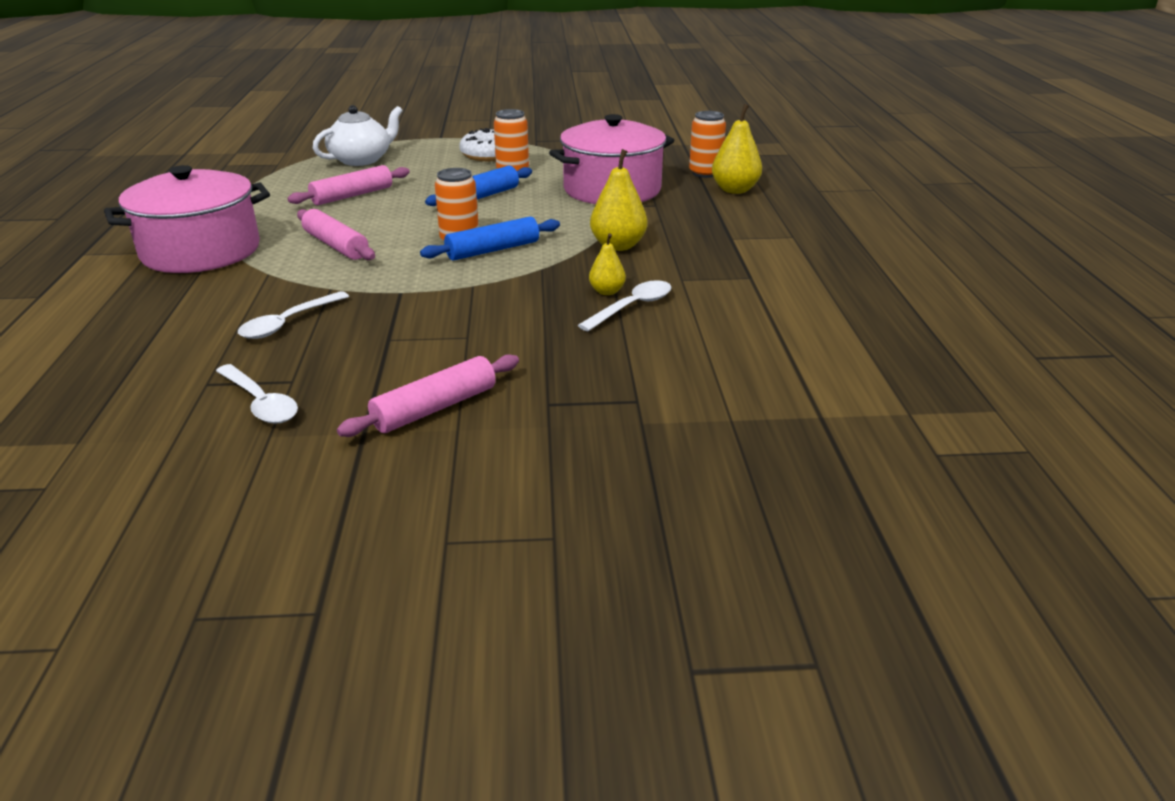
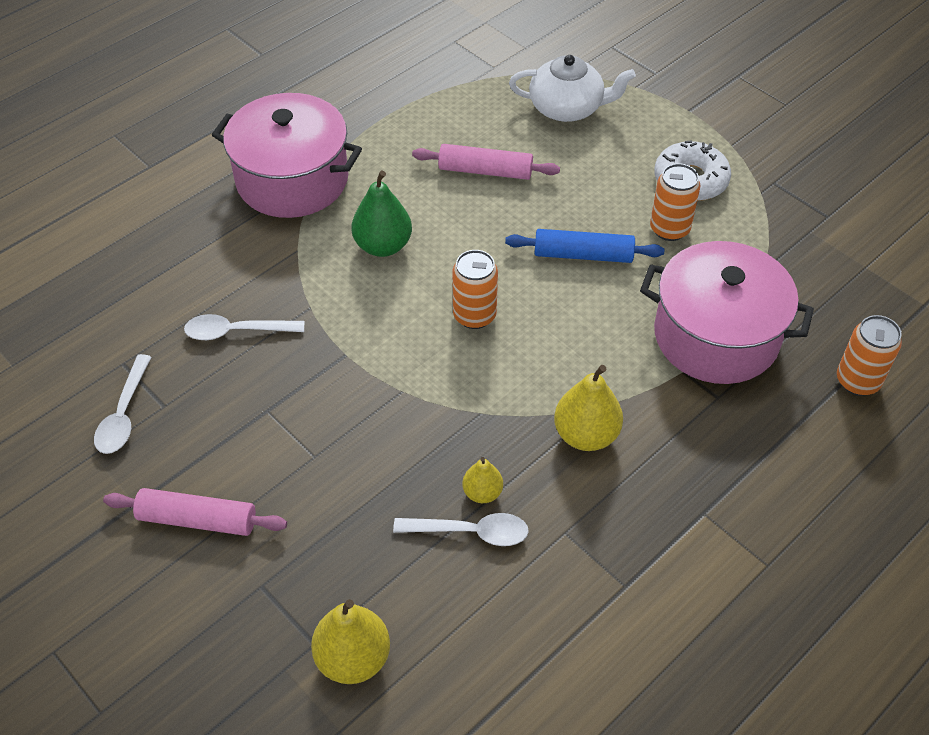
camera: 50 degrees right, 20 degrees up
pink rolling pin [297,209,375,260] -> green pear [351,171,412,257]
blue rolling pin [420,217,560,261] -> none
yellow pear [712,104,762,194] -> yellow pear moved to [311,599,390,684]

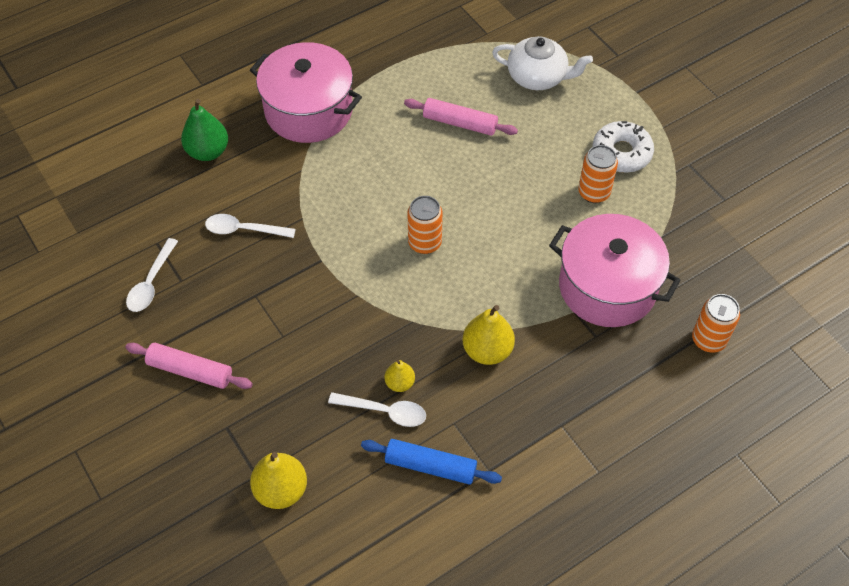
camera: 10 degrees right, 5 degrees up
green pear [351,171,412,257] -> green pear moved to [181,99,228,161]
blue rolling pin [505,229,665,263] -> blue rolling pin moved to [361,439,502,485]

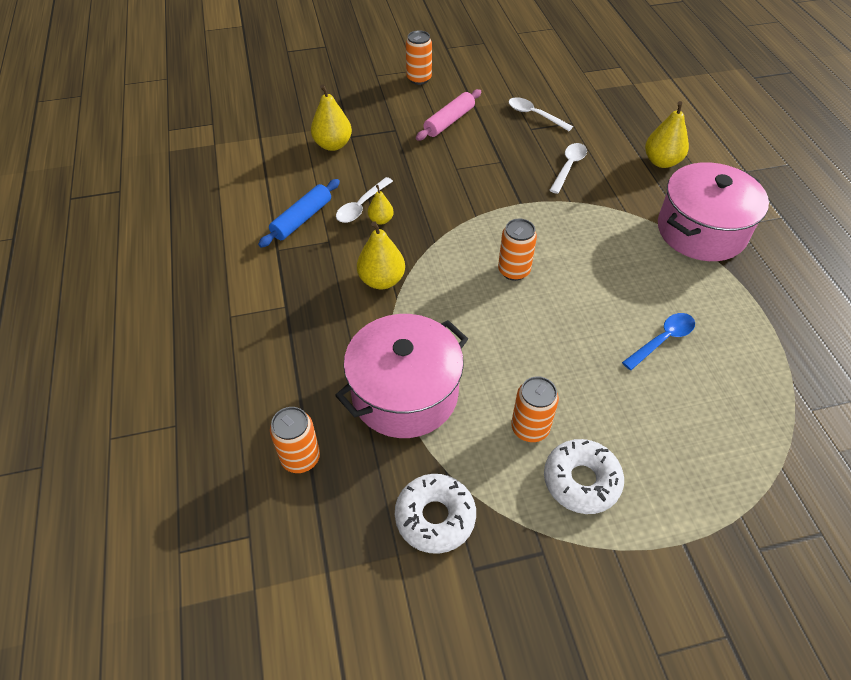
camera: 110 degrees right, 5 degrees down
green pear [181,99,228,161] -> yellow pear [645,101,689,168]
pink rolling pin [404,98,518,136] -> blue spoon [622,313,695,370]
white teapot [492,36,593,90] -> none
none -> white donut [395,474,476,554]
none -> orange can [406,30,432,85]

